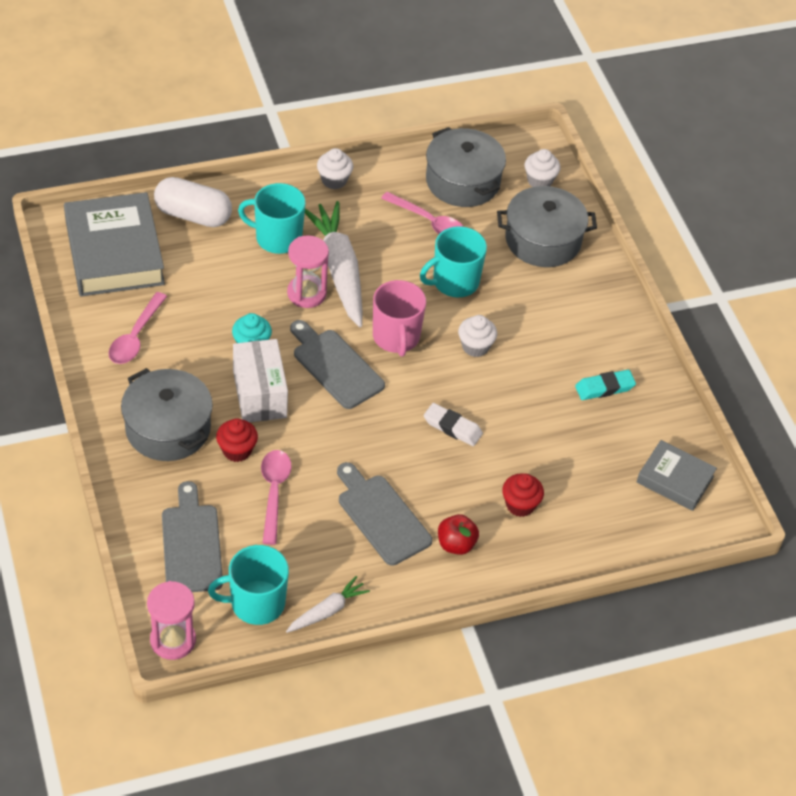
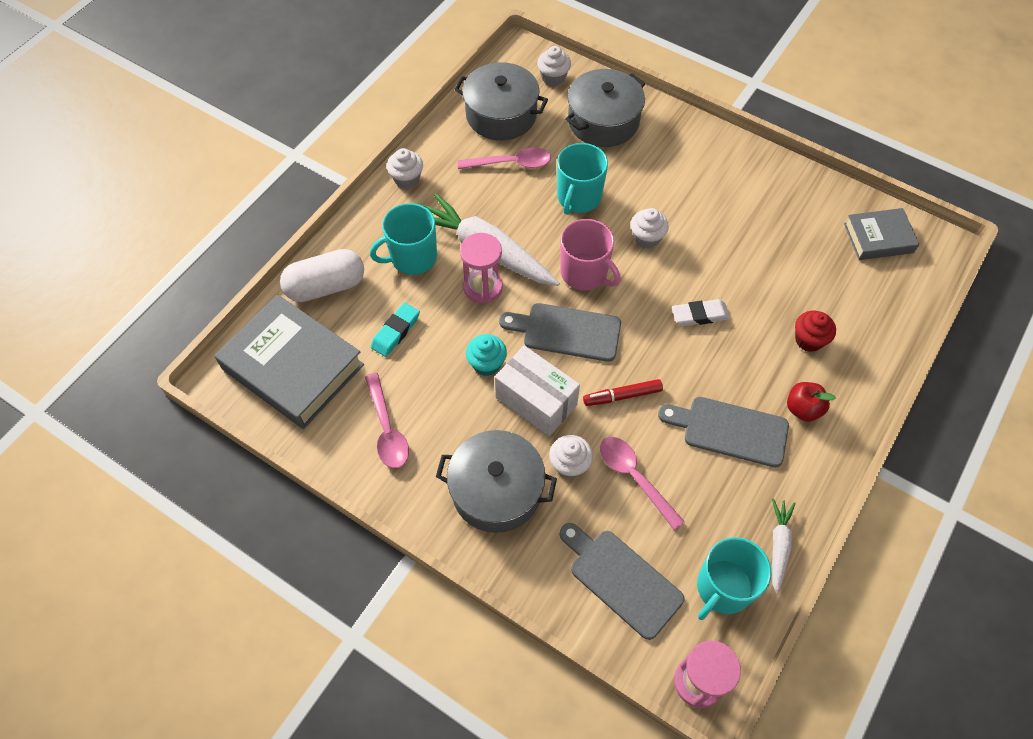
camera: 35 degrees left, 10 degrees up
red cupcake [216,418,258,462] -> white cupcake [549,435,593,479]
turquoise eraser [575,370,636,400] -> turquoise eraser moved to [371,303,420,357]
none -> red marker [583,379,663,406]

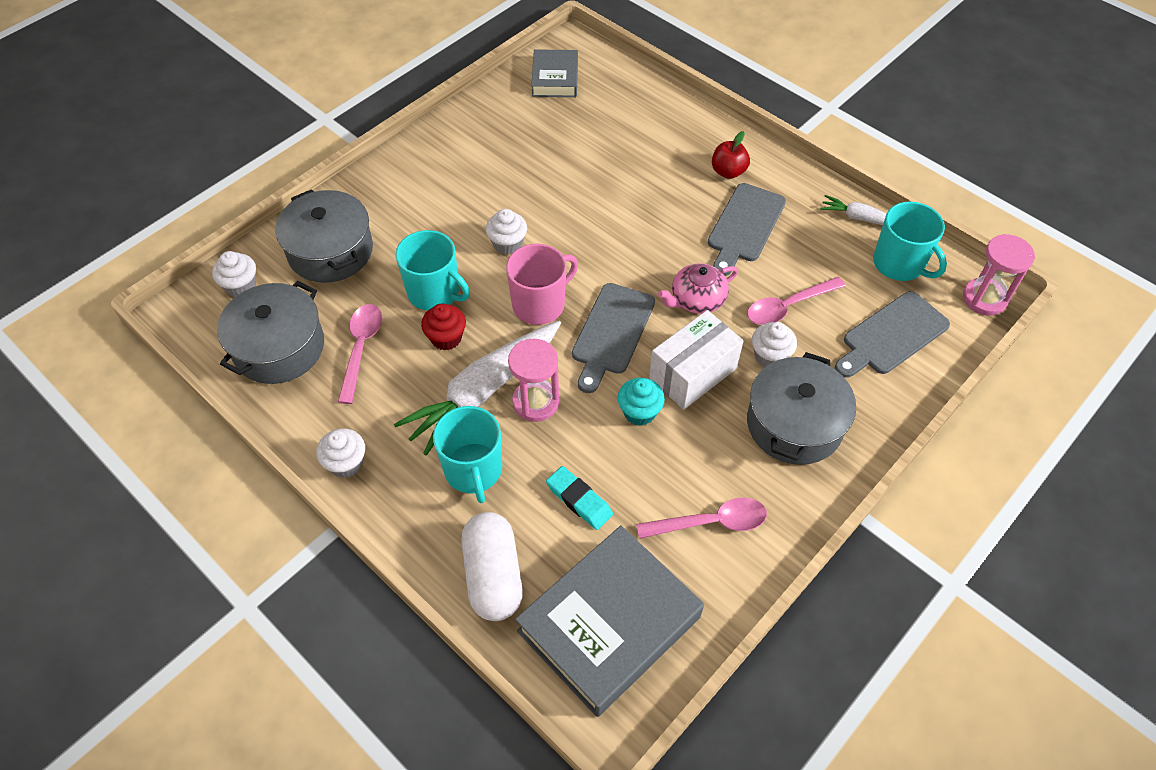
camera: 80 degrees left, 5 degrees down
red marker [583,379,663,406] -> pink teapot [658,263,738,314]
white eraser [672,299,730,326] -> none
red cupcake [795,311,836,352] -> red cupcake moved to [421,304,466,351]

